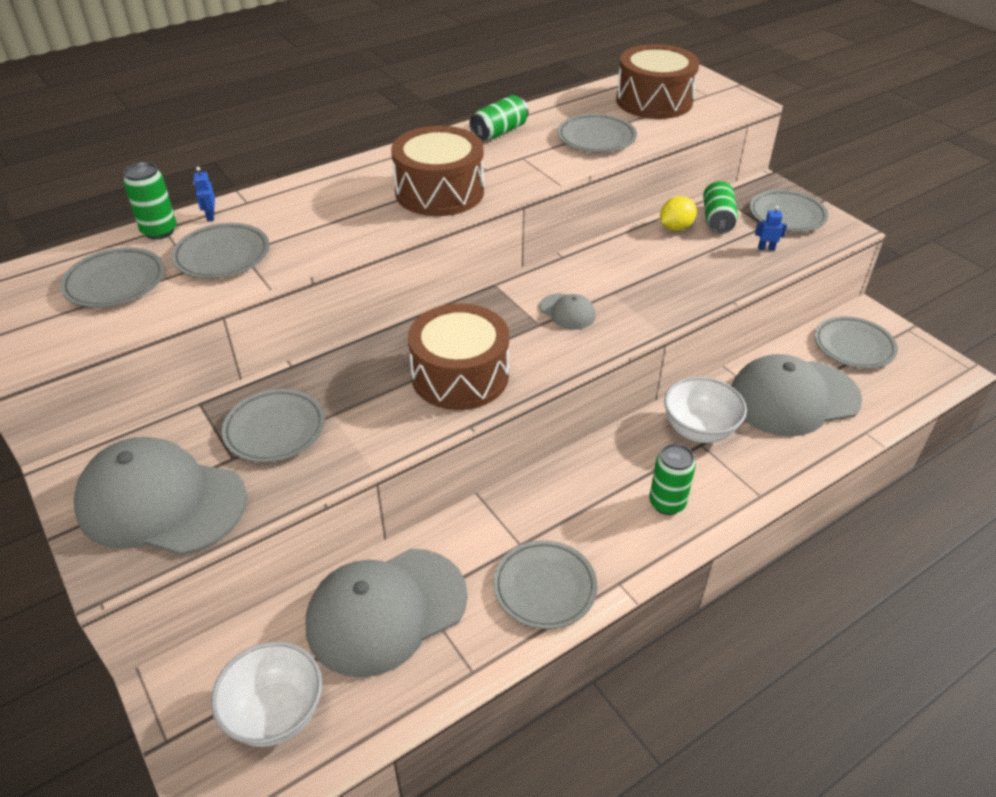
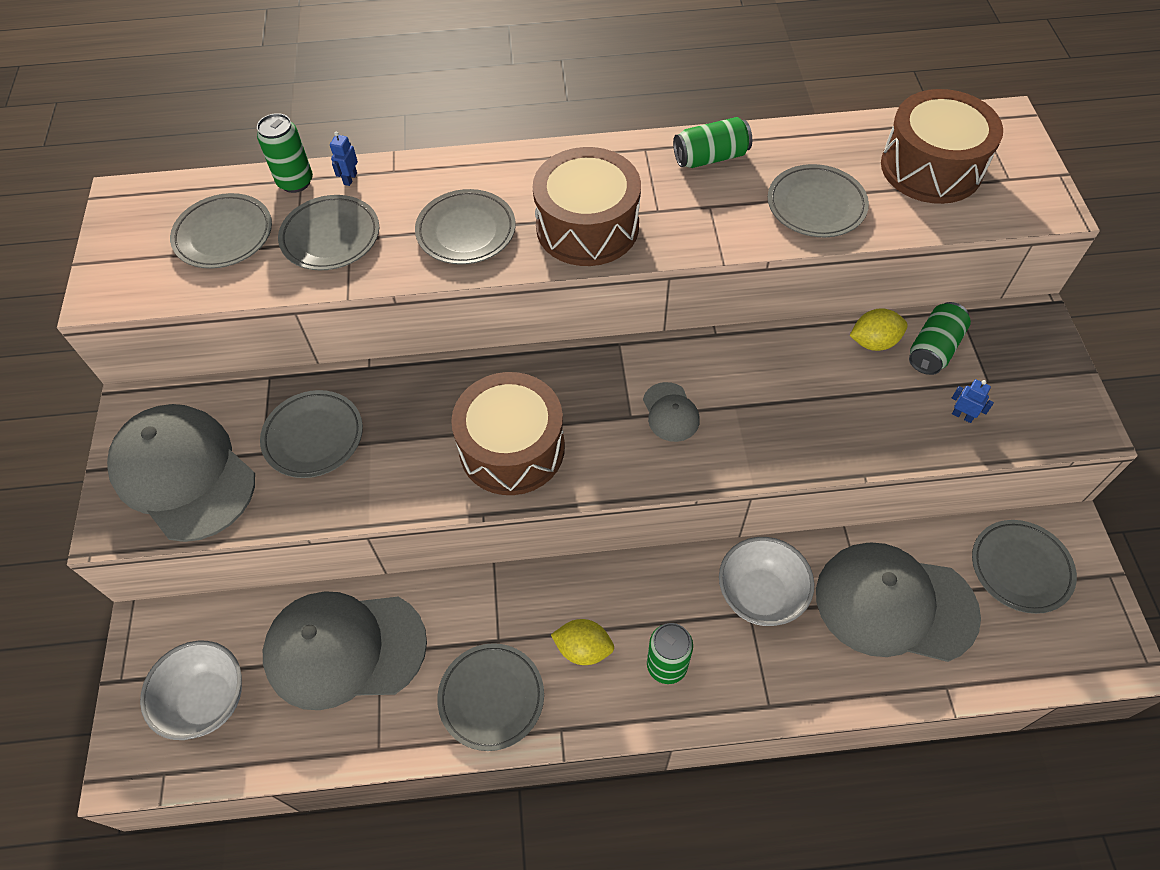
camera: 30 degrees right, 15 degrees up
grey plate [750,190,828,232] -> grey plate moved to [415,189,515,265]
none -> yellow lemon [551,619,614,665]

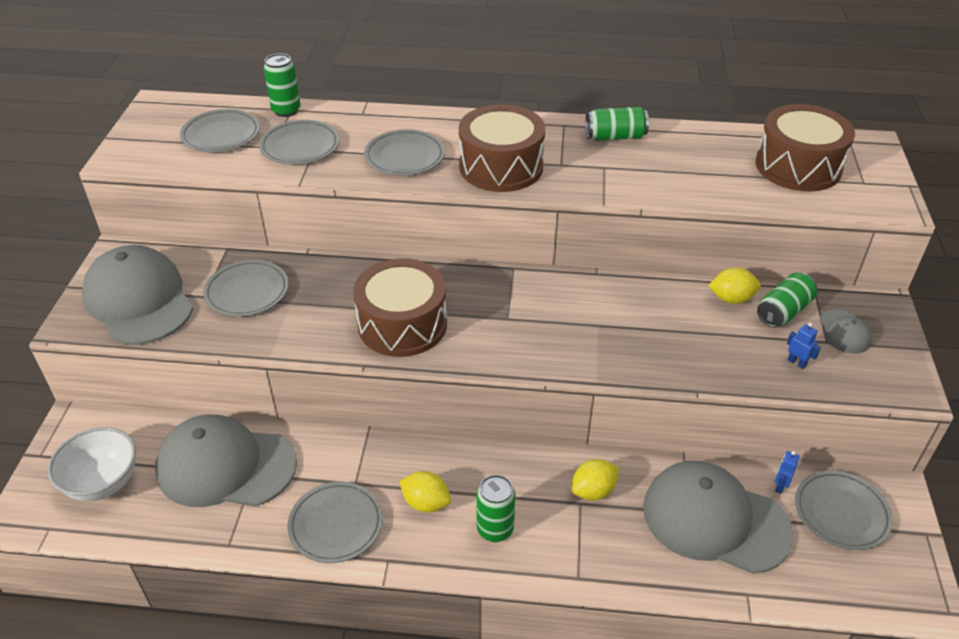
camera: 10 degrees right, 15 degrees down
blue robot [330,132,358,186] -> blue robot moved to [775,451,799,494]
grey cap [643,382,700,442] -> grey cap moved to [820,309,872,354]
white bowl [719,537,814,626] -> yellow lemon [571,459,619,500]
grey plate [768,164,869,237] -> none

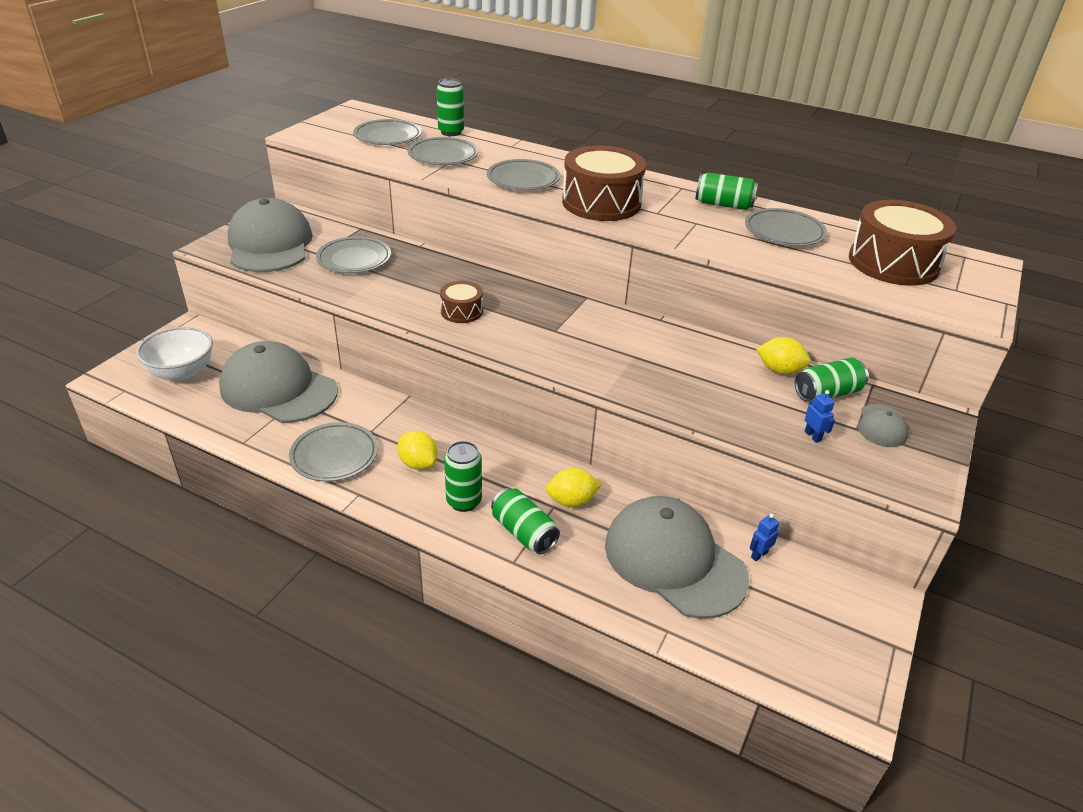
camera: 20 degrees right, 5 degrees down
brown drum [353,258,447,357] -> brown drum [440,281,483,323], size x0.51
grey plate [795,471,893,550] -> grey plate moved to [745,208,827,246]
none -> green can [491,488,560,554]

